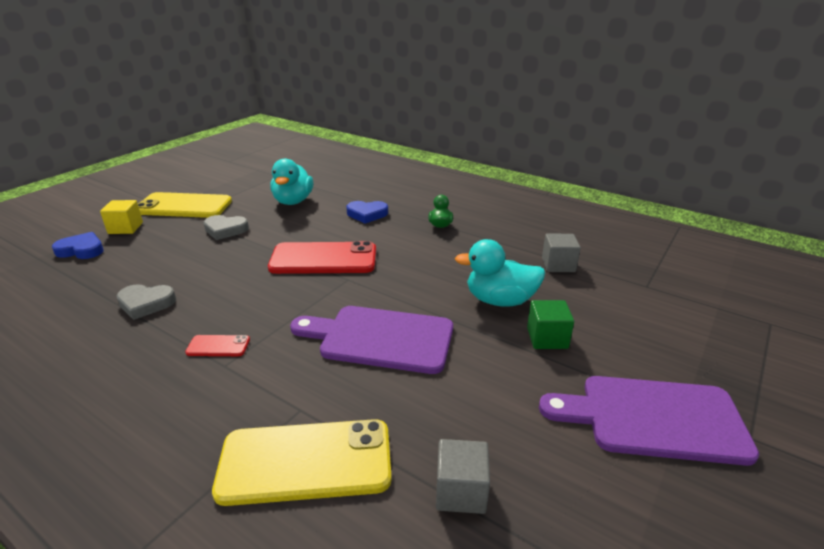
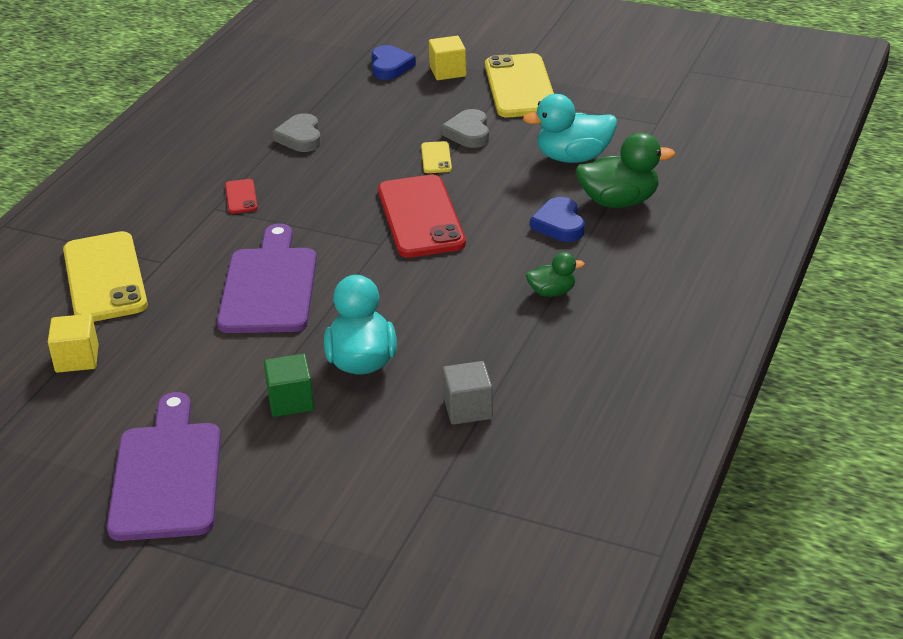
camera: 80 degrees right, 5 degrees up
grey cube [436,439,490,514] -> yellow cube [48,314,99,373]
none -> yellow phone [421,141,452,173]
none -> green duck [576,132,675,208]

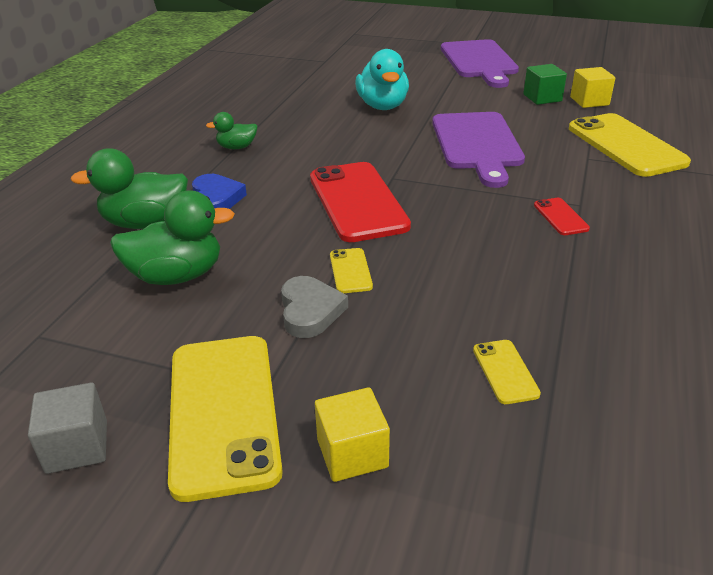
camera: 175 degrees right, 0 degrees up
green cube [264,354,314,417] -> green cube moved to [523,64,567,105]
grey heart [272,113,321,152] -> none
blue heart [372,45,416,80] -> none
grey cube [442,361,493,425] -> grey cube moved to [28,383,107,474]
turquoise duck [523,94,617,163] -> green duck [110,190,235,285]
none -> yellow phone [473,340,541,404]

